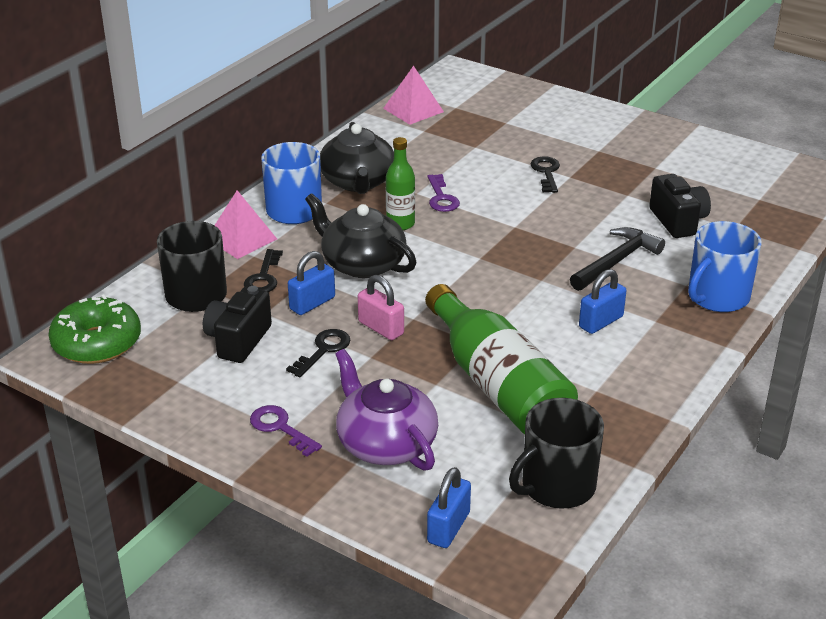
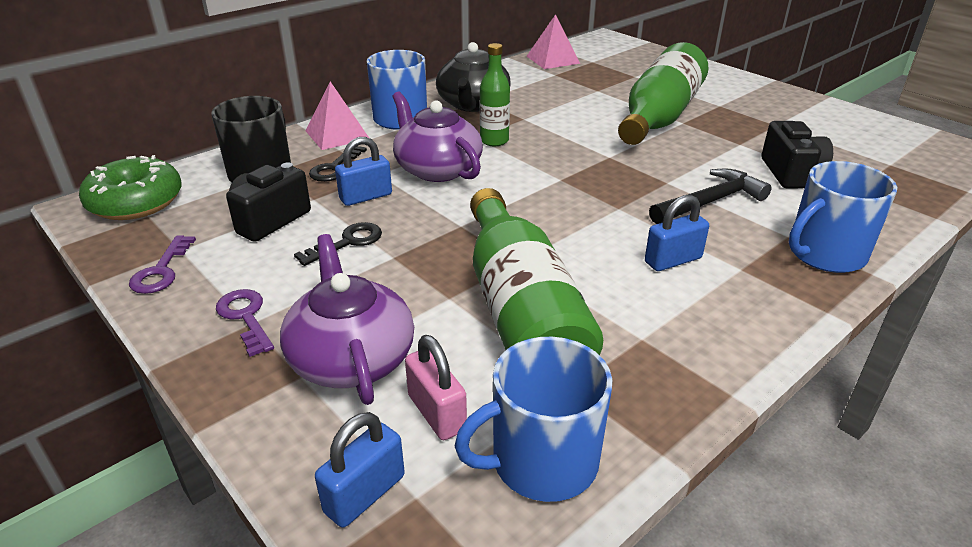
camera: 15 degrees right, 0 degrees up
black teapot [305,193,416,278] -> purple teapot [393,92,483,182]
pink padlock [358,275,404,340] -> pink padlock moved to [405,335,467,440]
purple key [427,174,460,212] -> purple key moved to [129,235,196,294]
black mug [509,398,604,509] -> blue mug [455,337,612,502]
black key [531,156,560,193] -> green bottle [618,42,708,145]

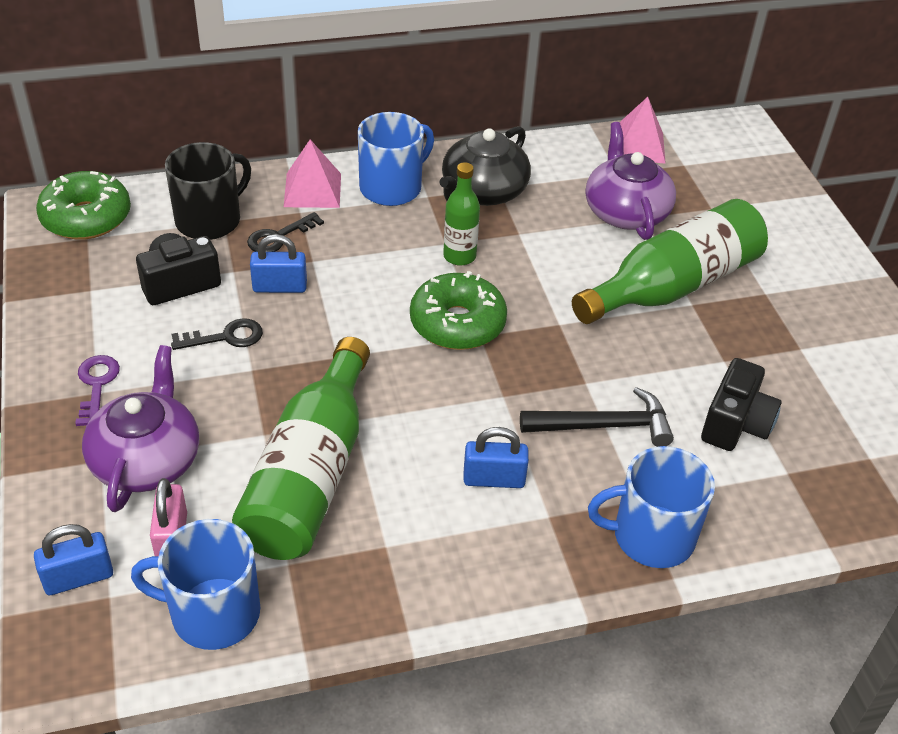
camera: 25 degrees right, 10 degrees up
purple key [129,235,196,294] -> none
purple teapot [393,92,483,182] -> purple teapot moved to [586,122,676,240]
none -> green donut [410,271,507,350]

